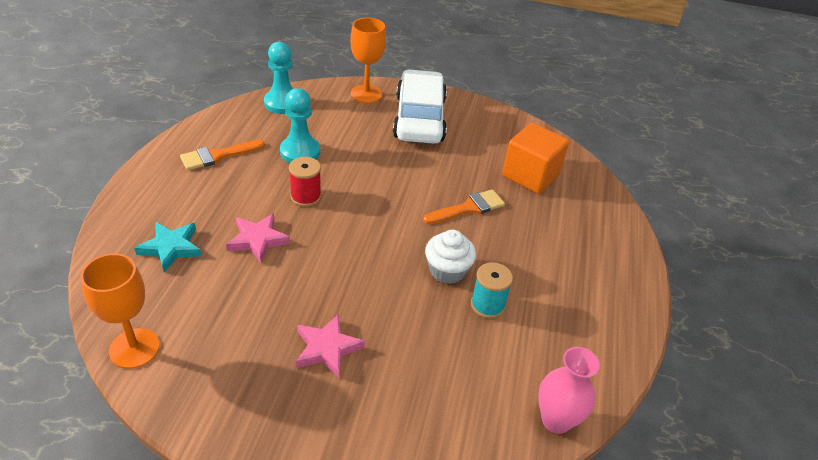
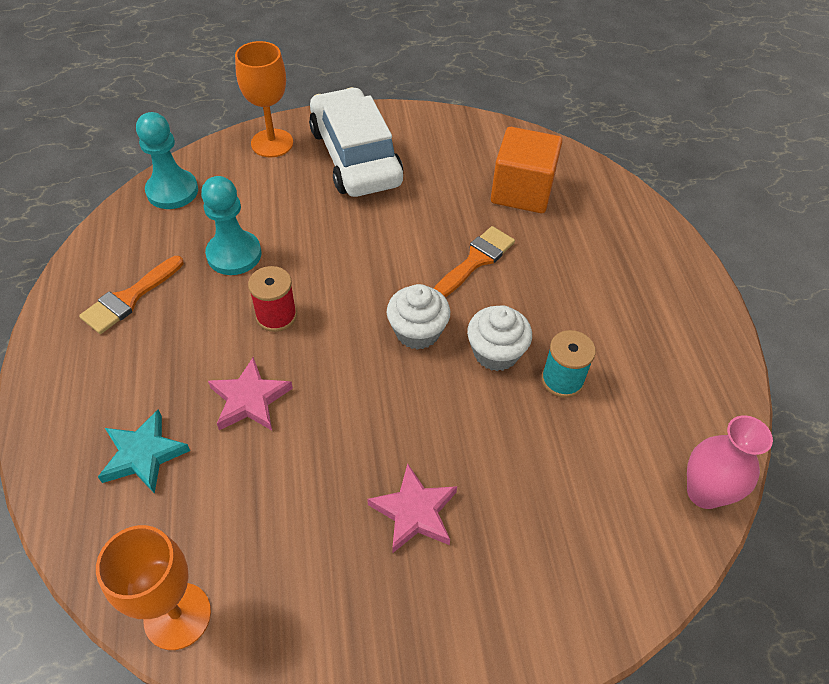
camera: 20 degrees left, 10 degrees up
none -> white cupcake [387,284,450,350]

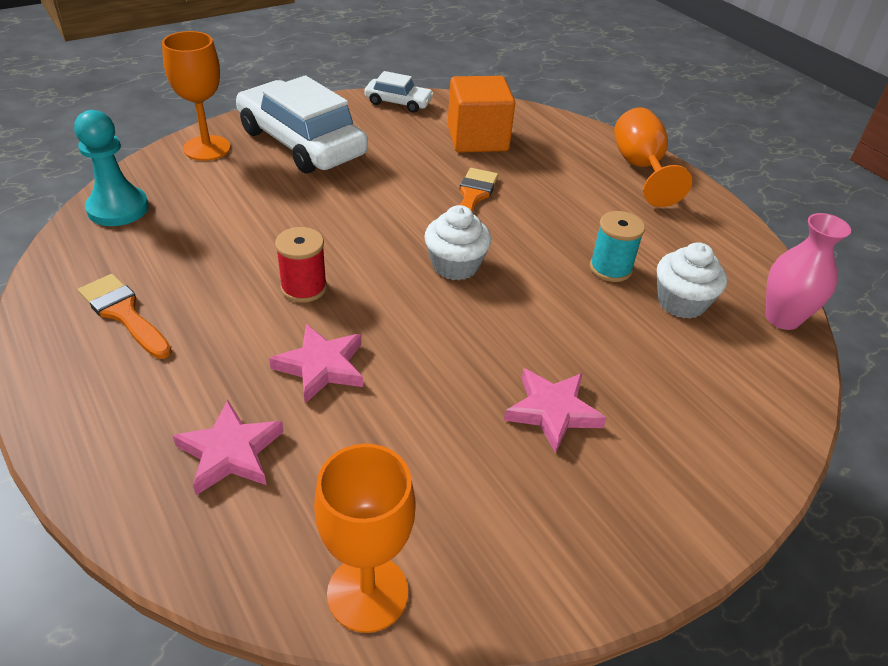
camera: 25 degrees left, 10 degrees down
orange brush [79,256,184,334] -> orange brush turned 120 degrees clockwise [78,274,172,359]
turquoise star [98,409,190,494] -> pink star [173,399,284,495]
turquoise pawn [201,176,261,275] -> none
white cupcake [467,305,532,371] -> white cupcake moved to [657,242,727,319]
none -> white car [364,71,434,113]
none -> orange goblet [614,108,692,207]

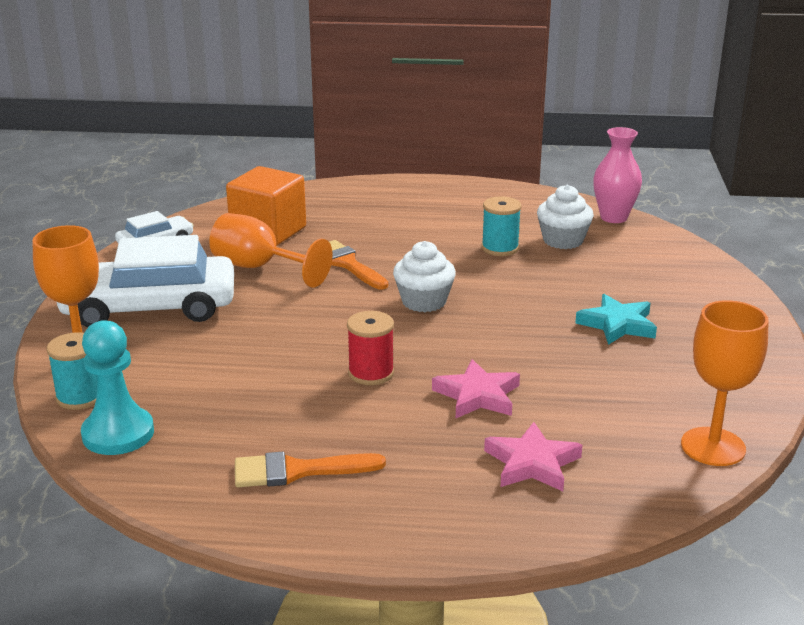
camera: 50 degrees left, 15 degrees down
pink star [504,368,607,454] -> turquoise star [575,294,657,345]
orange goblet [614,108,692,207] -> orange goblet moved to [209,213,332,288]
none -> turquoise spool [47,332,97,410]

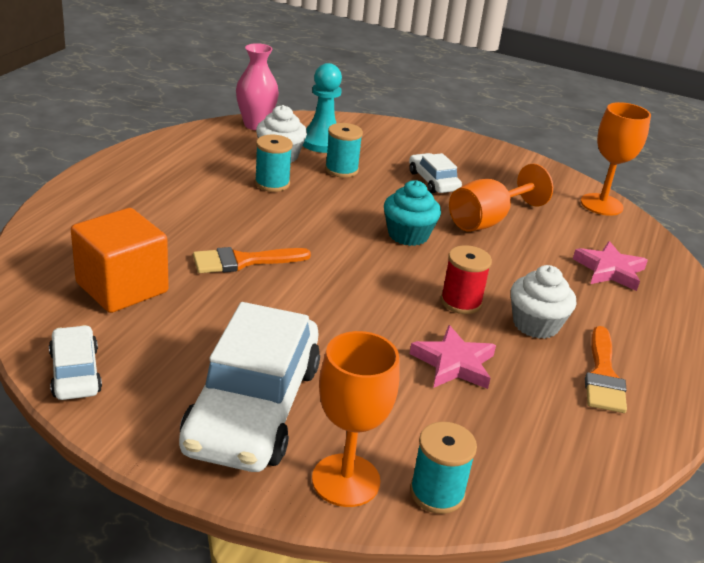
camera: 75 degrees left, 5 degrees up
turquoise pawn [81,320,154,455] -> turquoise pawn moved to [303,63,342,153]
orange goblet [209,213,332,288] -> orange goblet moved to [449,164,553,232]
white cupcake [393,241,456,312] -> white cupcake moved to [511,265,576,339]
pink star [432,359,520,418] -> pink star moved to [410,325,496,389]
turquoise star [575,294,657,345] -> white car [409,153,462,193]
none -> turquoise spool [325,123,363,178]
none -> turquoise cupcake [384,180,441,246]

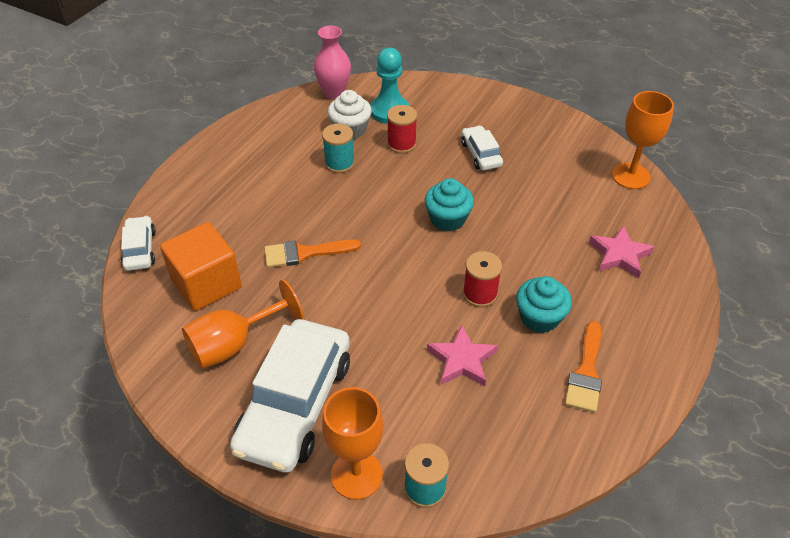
camera: 10 degrees right, 15 degrees up
white car [49,325,102,400] -> white car moved to [121,216,156,271]
turquoise spool [325,123,363,178] -> red spool [387,105,417,153]
orange goblet [449,164,553,232] -> orange goblet moved to [182,279,303,369]
white cupcake [511,265,576,339] -> turquoise cupcake [516,276,572,333]

